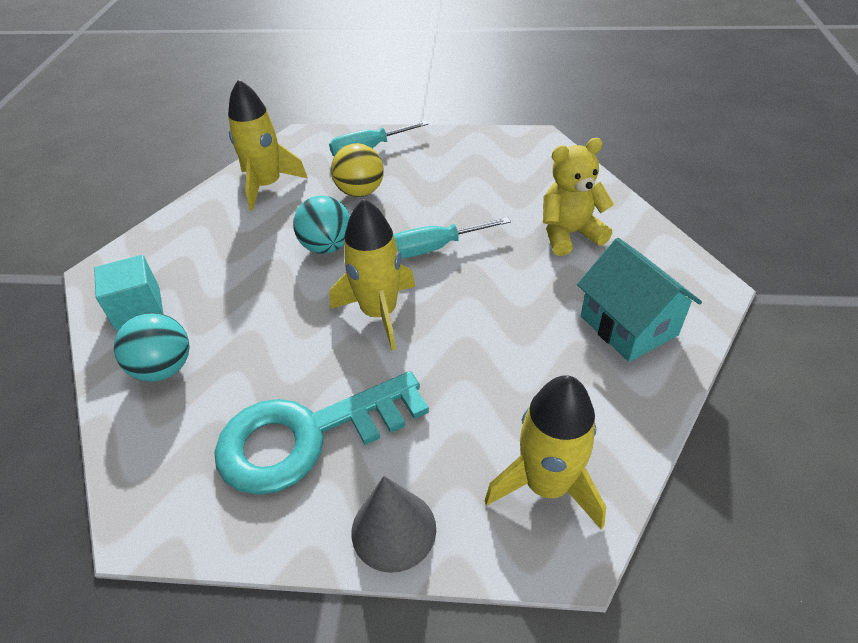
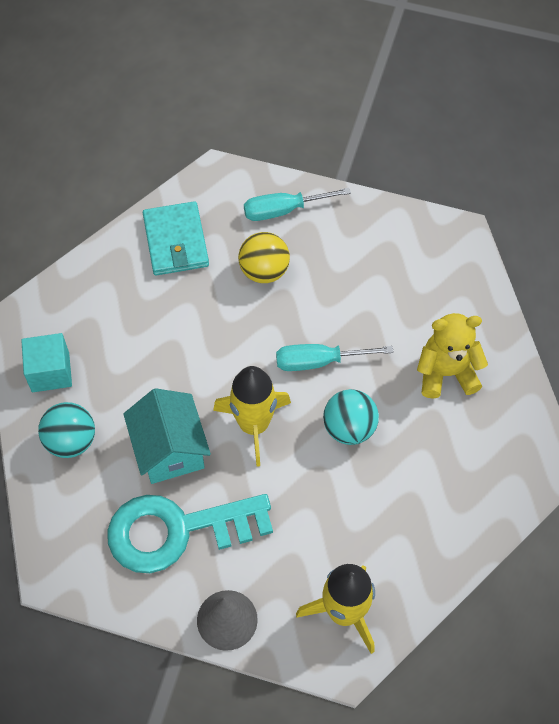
camera: 10 degrees right, 15 degrees up
yellow rocket [228,79,308,211] -> turquoise wallet [143,201,209,276]
turquoise ball [293,196,350,254] -> turquoise ball moved to [323,389,379,445]
turquoise house [577,238,702,362] -> turquoise house moved to [123,388,211,484]

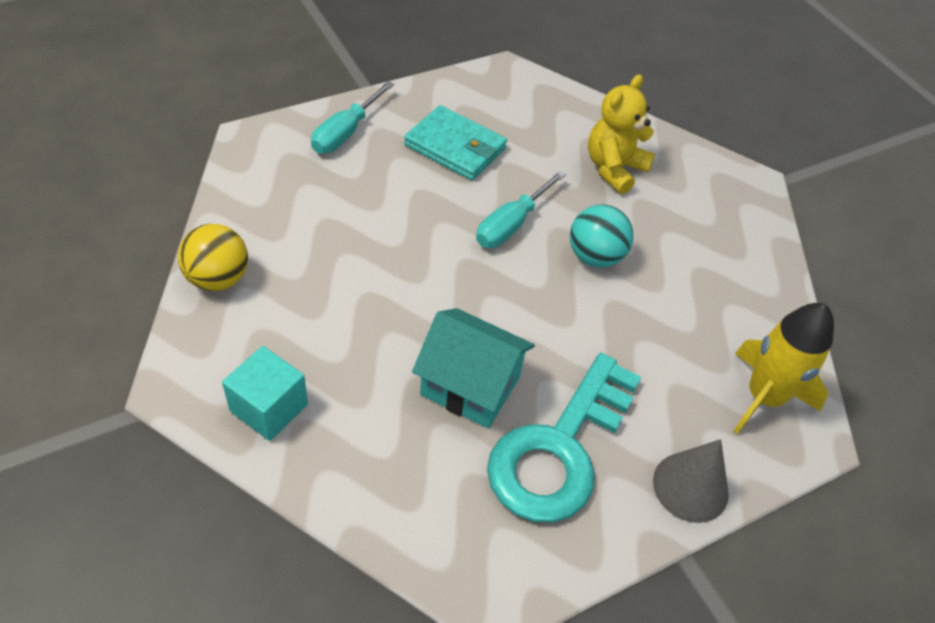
camera: 50 degrees left, 10 degrees down
turquoise ball [38,402,95,458] -> none
turquoise wallet [143,201,209,276] -> turquoise wallet moved to [404,105,507,180]
yellow rocket [213,366,291,467] -> none
yellow ball [238,232,290,283] -> yellow ball moved to [178,224,248,291]

